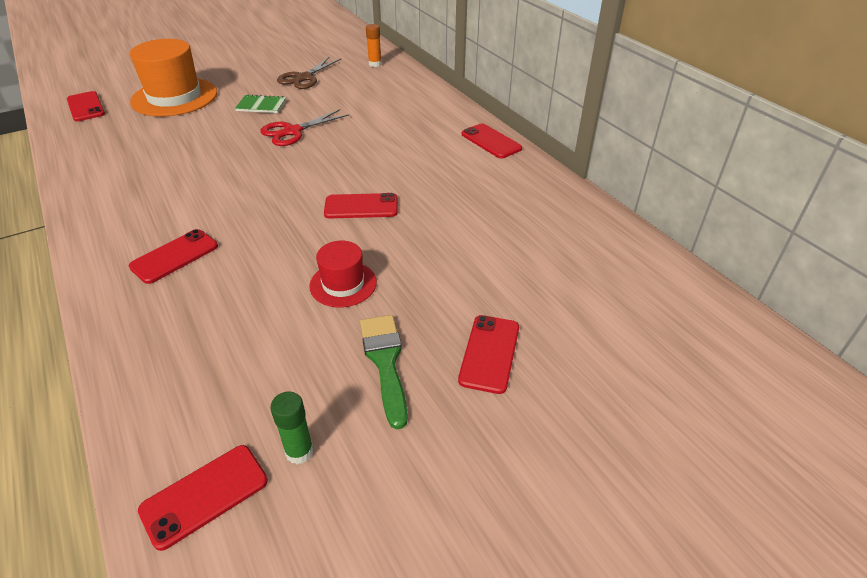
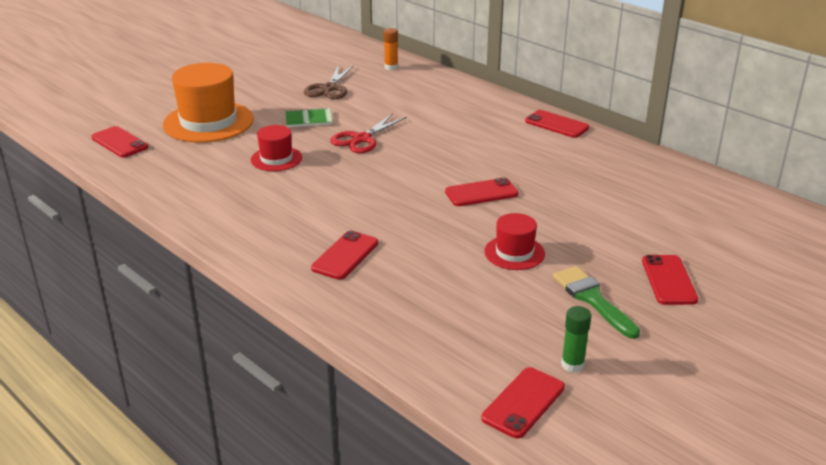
camera: 15 degrees left, 10 degrees down
none -> red hat [251,125,302,171]

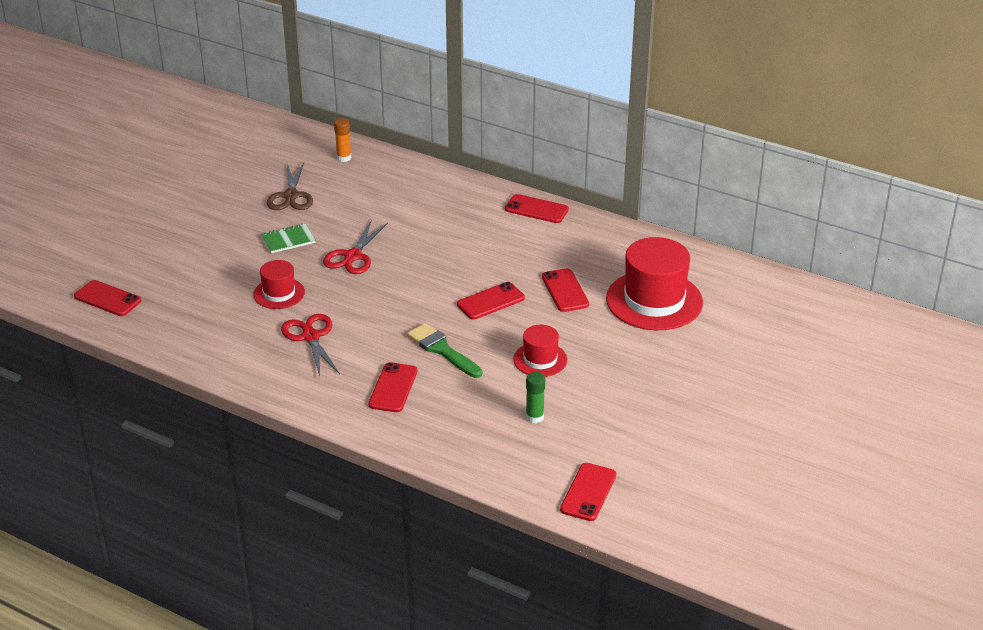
camera: 15 degrees left, 5 degrees up
orange hat [163,63,254,143] -> none
green brush [553,266,640,339] -> green brush moved to [407,323,482,378]
green glue stick [561,306,591,373] -> green glue stick moved to [526,372,545,423]
red phone [642,255,698,305] -> red phone moved to [542,268,589,312]
none -> red scissors [281,314,340,376]
none -> red hat [606,237,703,330]

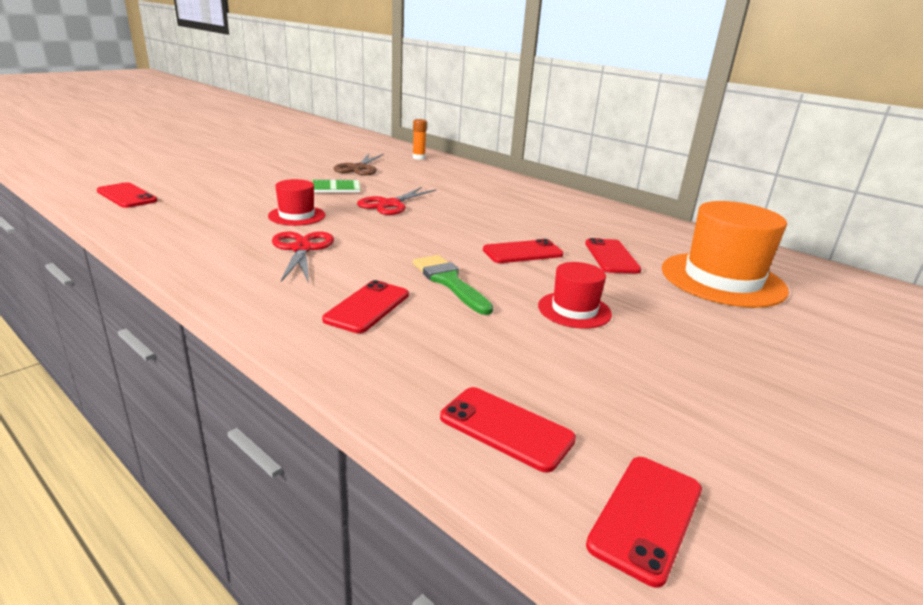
camera: 10 degrees right, 10 degrees down
red phone [505,194,569,223] -> red phone moved to [440,387,576,472]
green glue stick [526,372,545,423] -> none
red hat [606,237,703,330] -> orange hat [662,201,789,308]

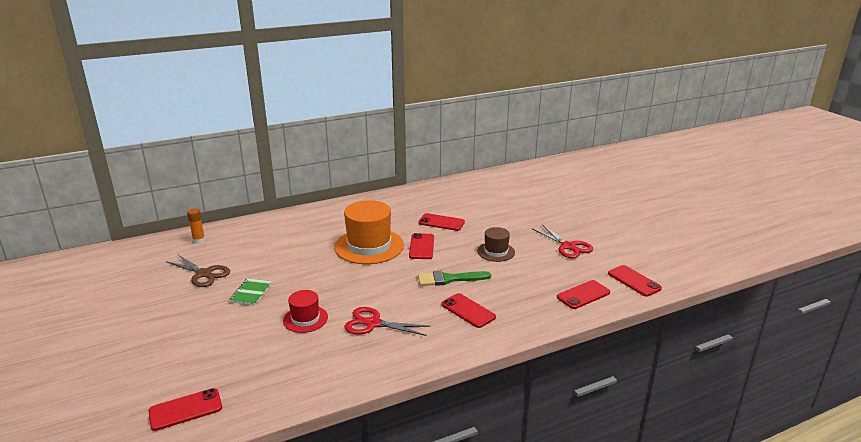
camera: 65 degrees left, 0 degrees up
red scissors [357,187,436,215] -> red scissors moved to [533,224,593,258]
red hat [538,262,612,329] -> brown hat [477,227,515,262]
orange hat [662,201,789,308] -> orange hat moved to [334,200,404,264]

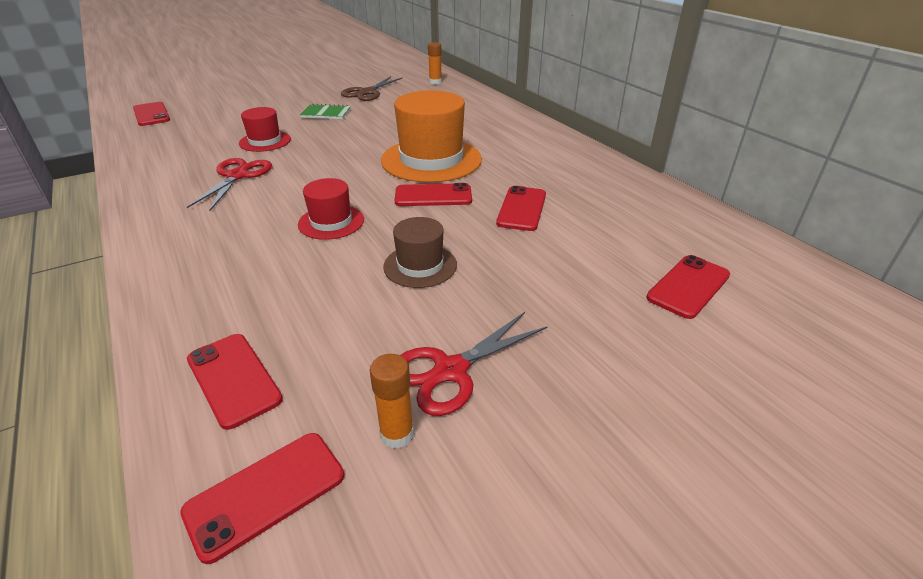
camera: 85 degrees right, 10 degrees up
green brush [418,271,491,286] -> red hat [298,178,364,240]
red phone [441,293,496,328] -> red phone moved to [646,255,730,319]
none -> orange glue stick [370,354,414,449]

